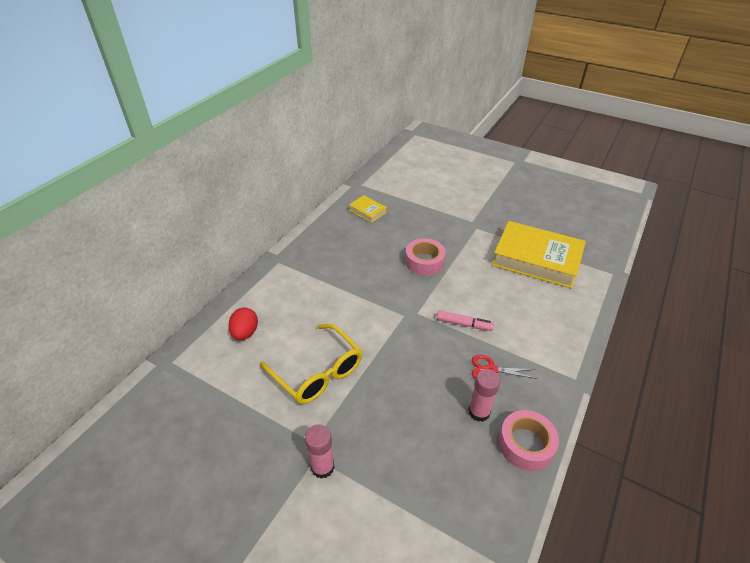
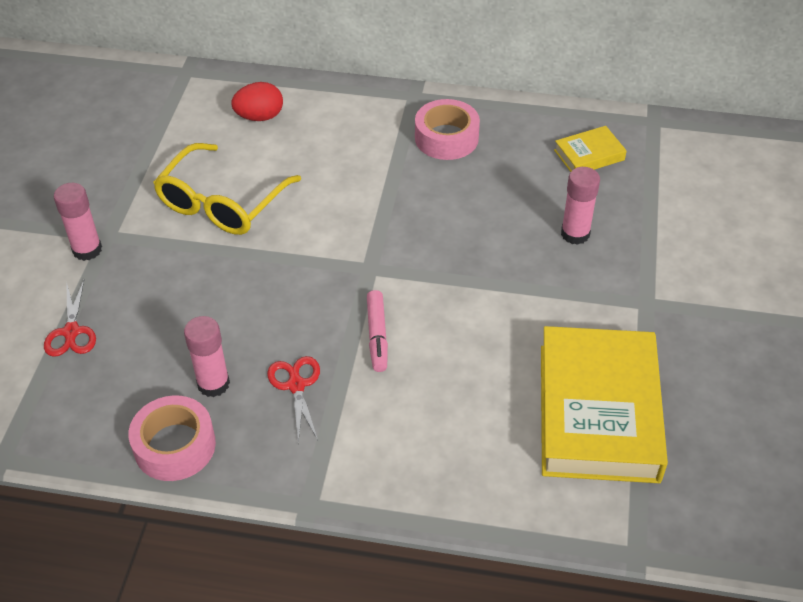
camera: 70 degrees right, 5 degrees up
yellow book [349,195,387,223] -> yellow book turned 45 degrees clockwise [554,126,627,172]
pink tape [405,238,446,276] -> pink tape moved to [415,99,480,160]
none -> red scissors [44,280,96,357]
none -> pink glue stick [561,167,600,245]

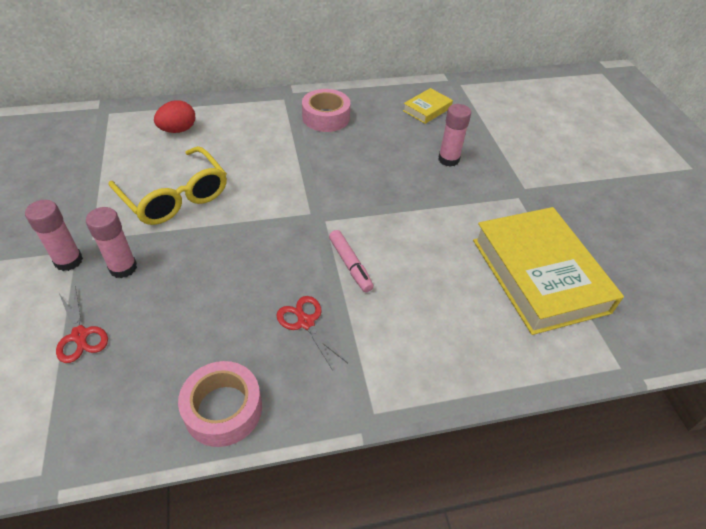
camera: 25 degrees left, 0 degrees up
yellow glasses [153,143,301,235] -> yellow glasses turned 45 degrees counterclockwise [109,146,227,225]
pink glue stick [184,316,230,397] -> pink glue stick moved to [86,207,137,278]

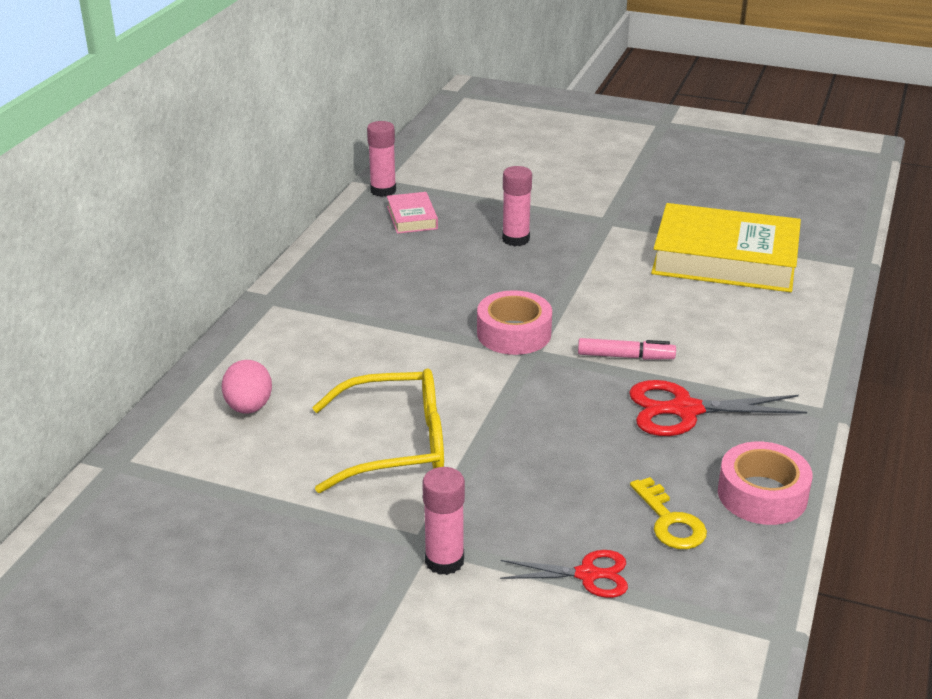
camera: 55 degrees left, 15 degrees down
pink glue stick [86,207,137,278] -> pink glue stick moved to [367,121,396,197]
red egg [154,100,195,133] -> pink egg [222,360,272,414]
red scissors [276,296,347,371] -> red scissors [629,380,807,436], size x1.59
pink tape [302,89,351,132] -> pink tape moved to [477,290,552,355]
yellow book [403,88,453,124] -> pink book [387,192,438,234]
none -> yellow key [630,477,707,549]

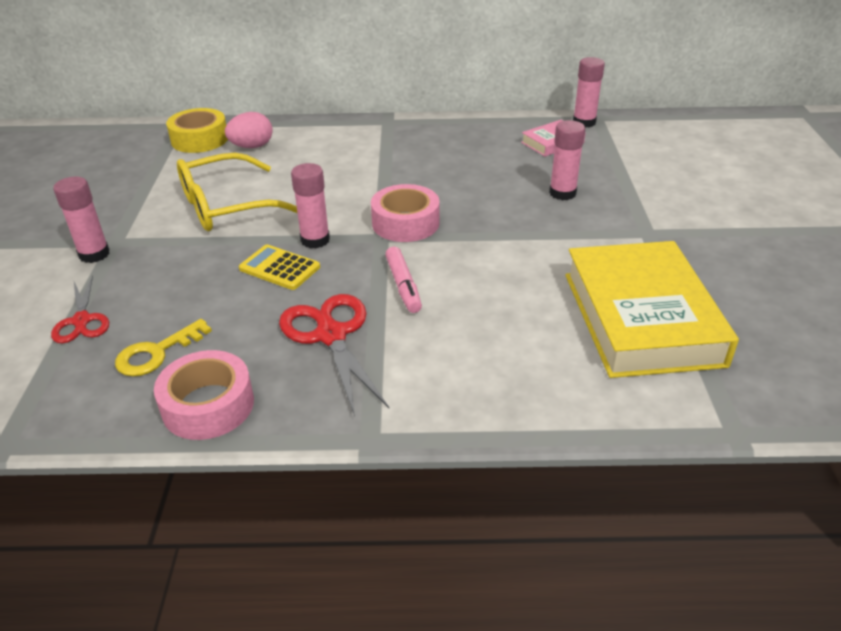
camera: 70 degrees right, 5 degrees up
yellow glasses [312,368,444,493] -> yellow glasses turned 90 degrees clockwise [177,153,297,231]
none -> yellow tape [166,108,228,153]
none -> yellow calculator [239,244,320,290]
none -> pink glue stick [291,163,330,249]

